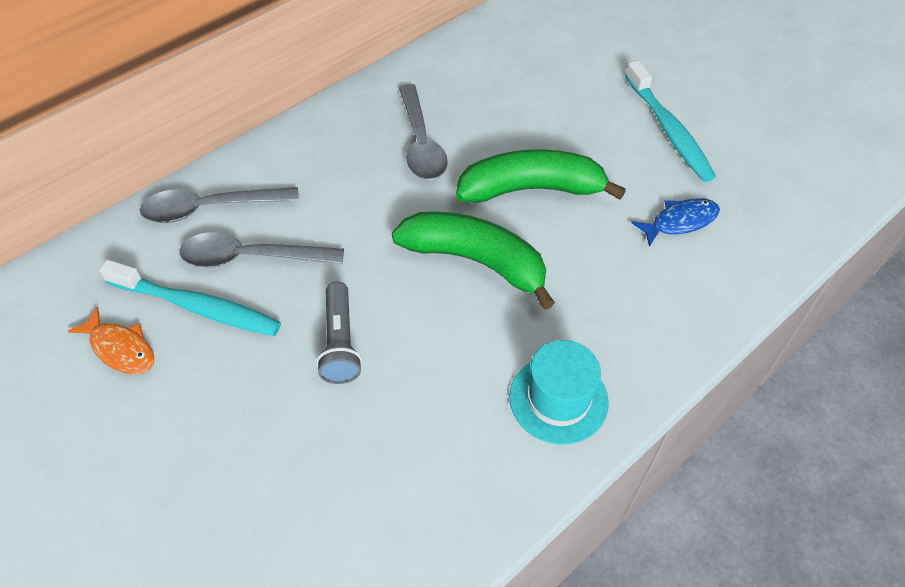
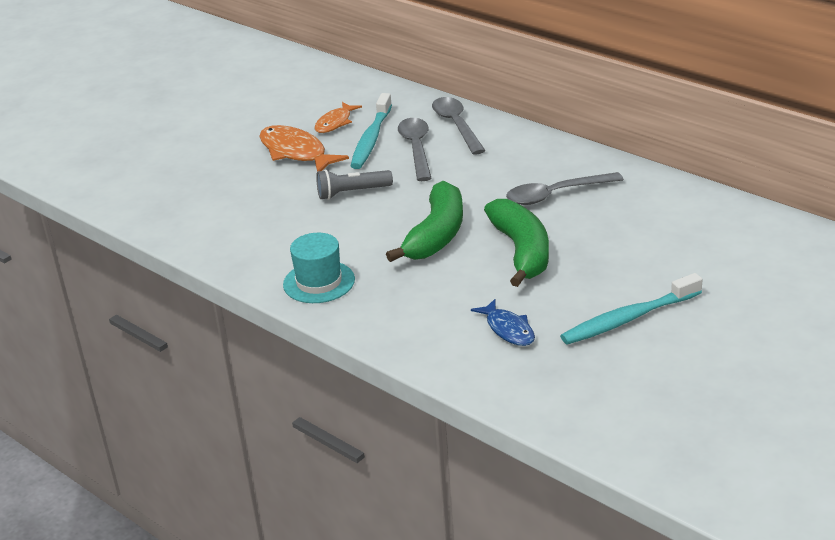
camera: 85 degrees right, 20 degrees down
none -> orange fish [259,125,349,172]

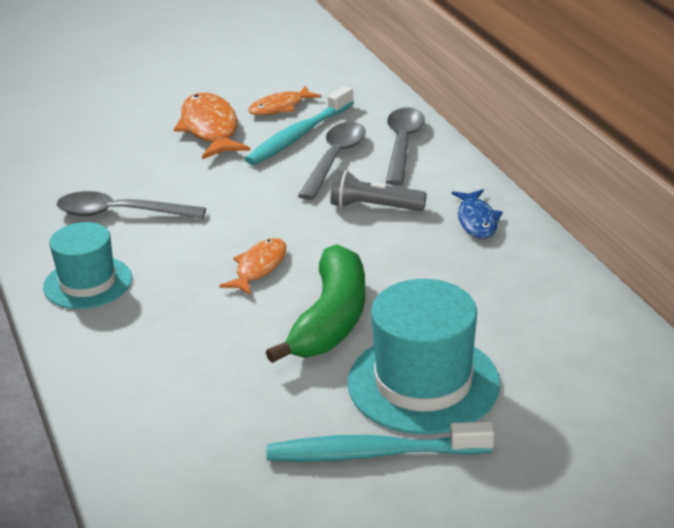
camera: 25 degrees right, 0 degrees up
grey flashlight [316,169,393,200] -> grey flashlight moved to [331,170,427,211]
green banana [386,181,463,262] -> orange fish [219,238,286,295]
blue fish [471,299,535,346] -> blue fish moved to [452,189,503,239]
grey spoon [506,172,624,205] -> grey spoon moved to [57,191,206,219]
none -> turquoise hat [348,279,500,434]

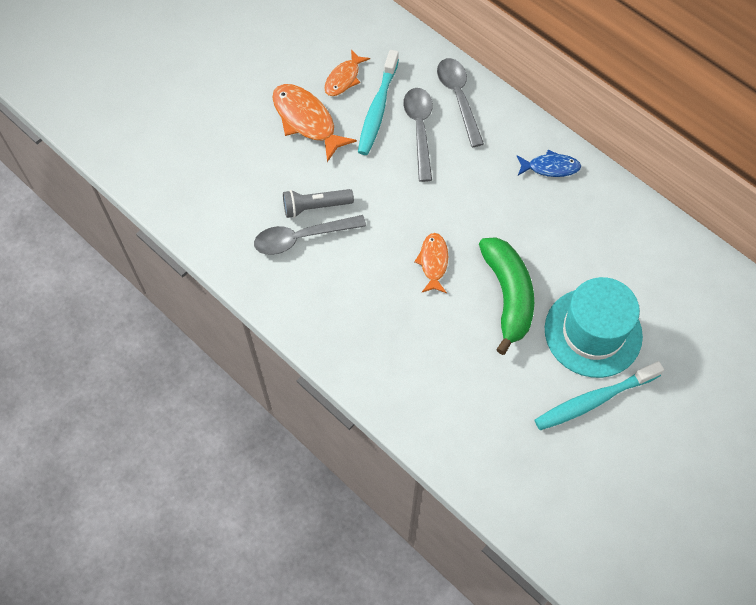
camera: 25 degrees left, 30 degrees up
turquoise hat [43,222,132,309] -> none
grey flashlight [331,170,427,211] -> grey flashlight moved to [283,189,354,218]
blue fish [452,189,503,239] -> blue fish turned 60 degrees counterclockwise [517,150,581,177]

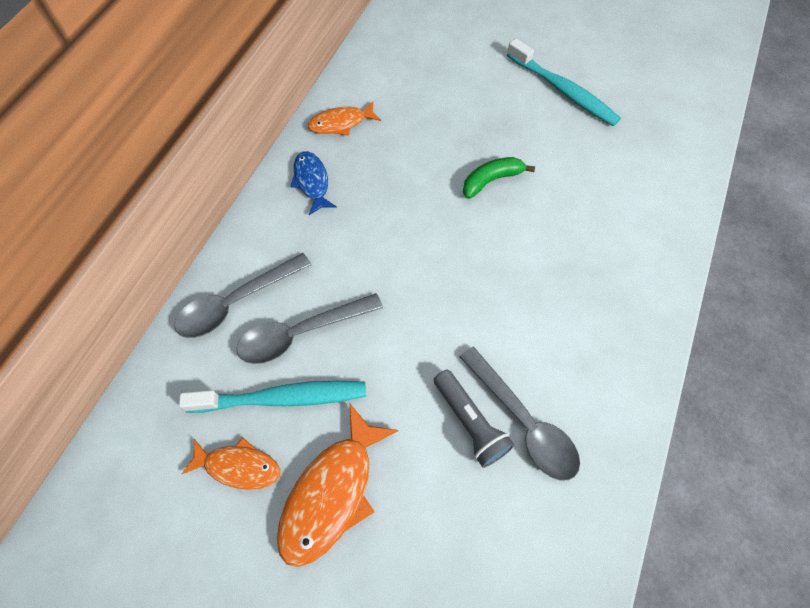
camera: 110 degrees left, 0 degrees up
orange fish [414,233,448,293] -> orange fish moved to [308,101,381,136]
green banana [479,237,534,355] -> green banana [463,157,535,199], size x0.56
turquoise hat [545,277,643,378] -> none

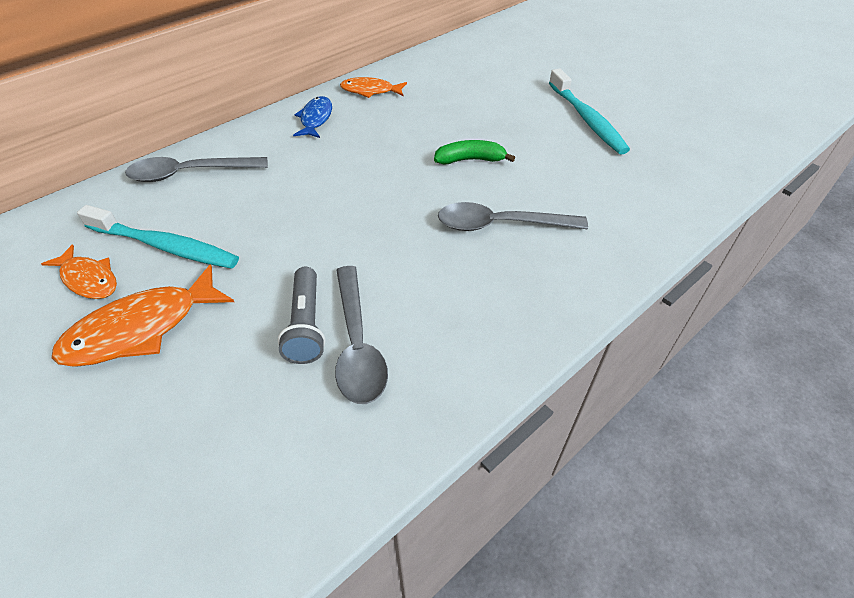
camera: 25 degrees right, 15 degrees down
grey spoon [237,293,383,364] -> grey spoon moved to [438,202,588,231]

